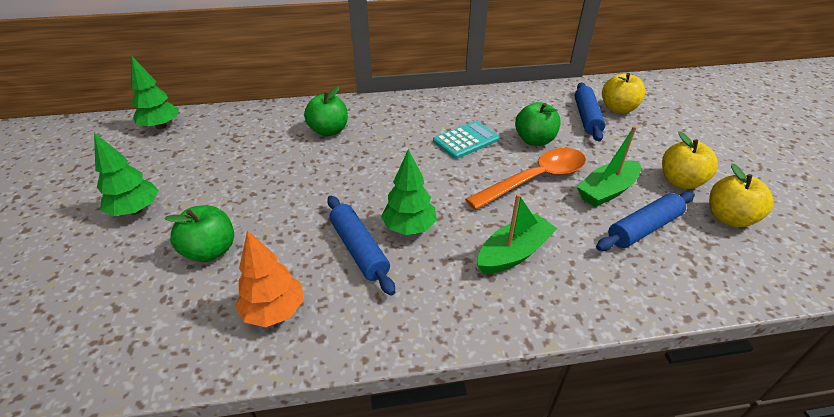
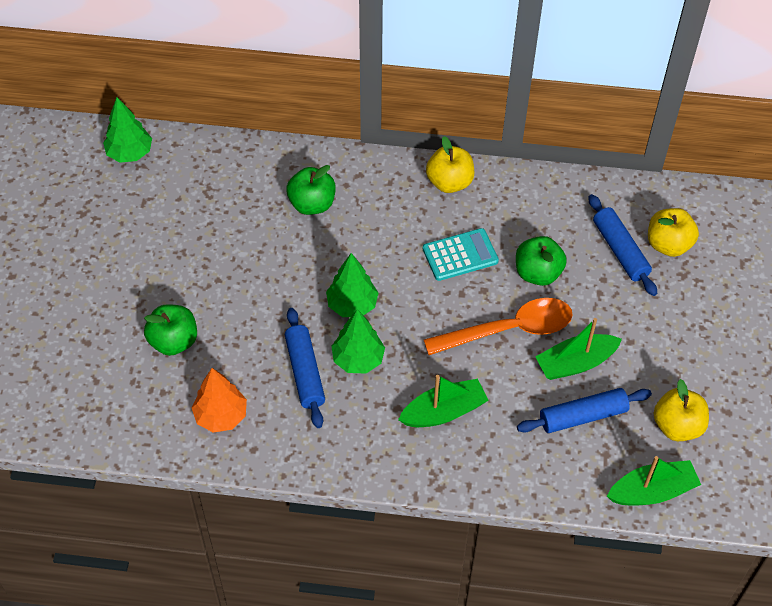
camera: 15 degrees right, 15 degrees up
green tree [94,132,159,216] -> green tree moved to [326,253,378,317]
blue rolling pin [575,83,605,141] -> blue rolling pin turned 45 degrees counterclockwise [589,194,657,296]
yellow apple [662,131,718,189] -> yellow apple moved to [426,136,474,193]
none -> green boat [607,456,701,505]

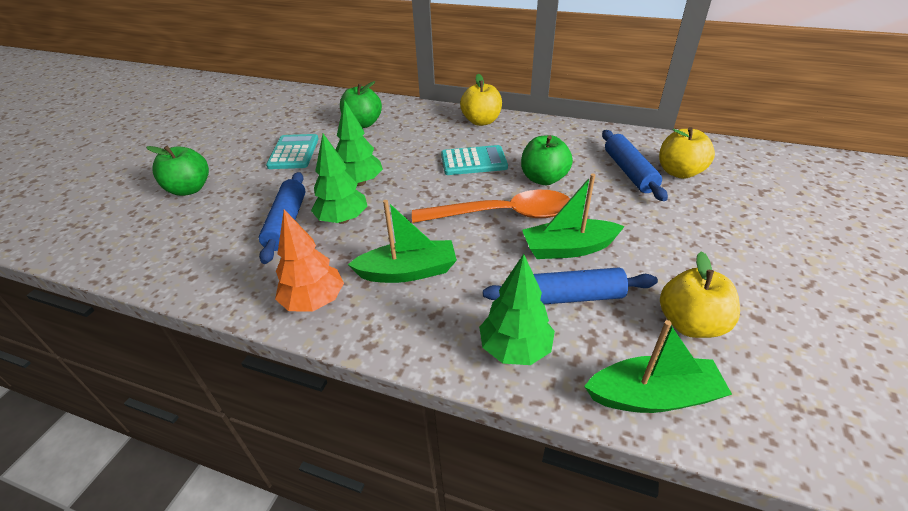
camera: 15 degrees right, 15 degrees down
green tree [103,97,152,163] -> green tree moved to [479,254,555,365]
orange tree [192,368,247,433] -> orange tree moved to [275,210,344,312]
none -> turquoise calculator [266,134,318,169]

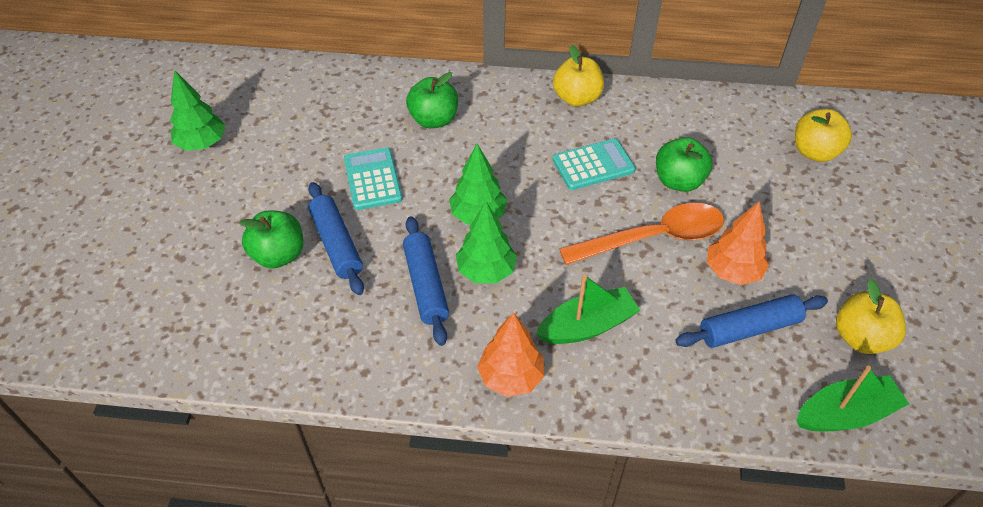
camera: 15 degrees left, 10 degrees up
green tree [479,254,555,365] -> green tree moved to [170,71,225,151]
green boat [522,173,625,259] -> orange tree [707,201,769,285]
blue rolling pin [602,130,668,201] -> blue rolling pin moved to [308,182,364,295]

